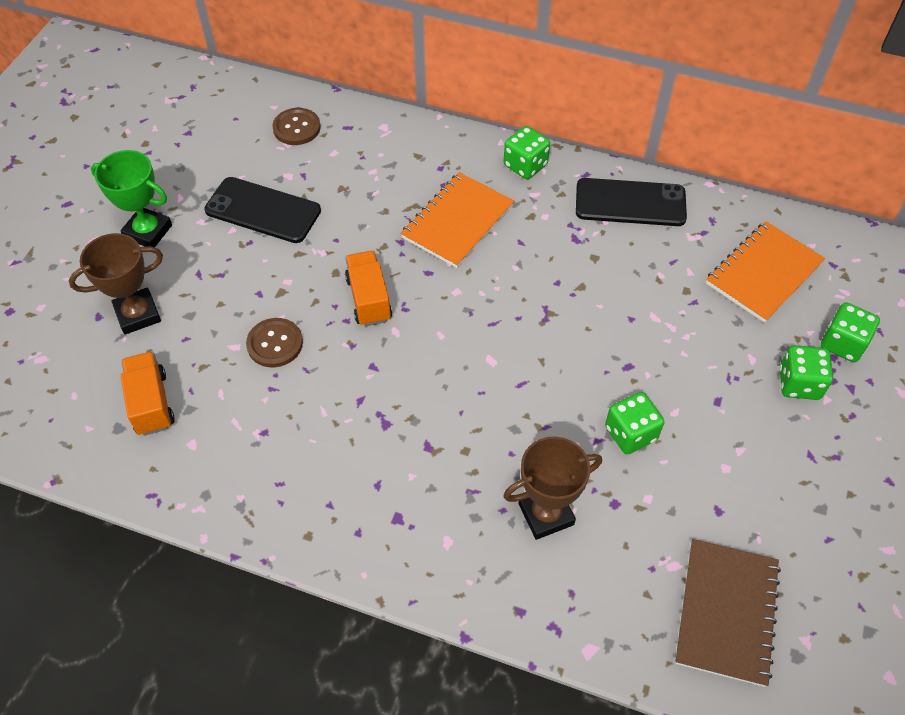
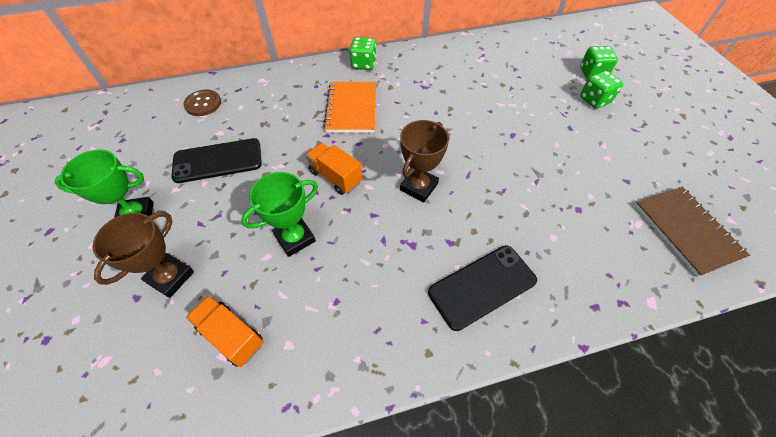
camera: 35 degrees left, 0 degrees up
brown button [246,318,303,367] -> green trophy [241,172,318,257]
brown trophy [503,436,602,540] -> brown trophy moved to [400,120,449,202]
black phone [576,178,687,226] -> black phone moved to [428,245,537,331]
green dice [605,392,664,454] -> none
orange notebook [706,221,825,323] -> none

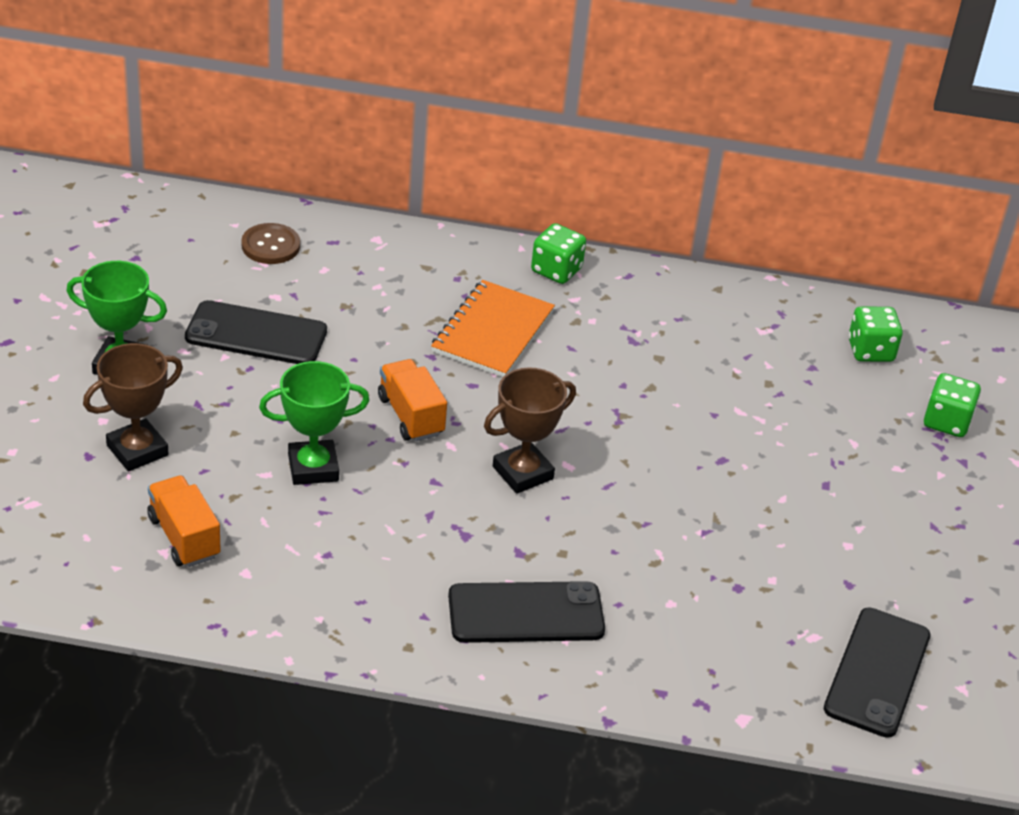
camera: 20 degrees right, 15 degrees down
green dice [580,71,623,109] -> green dice moved to [848,306,903,362]
brown notebook [635,187,750,277] -> black phone [824,608,931,738]

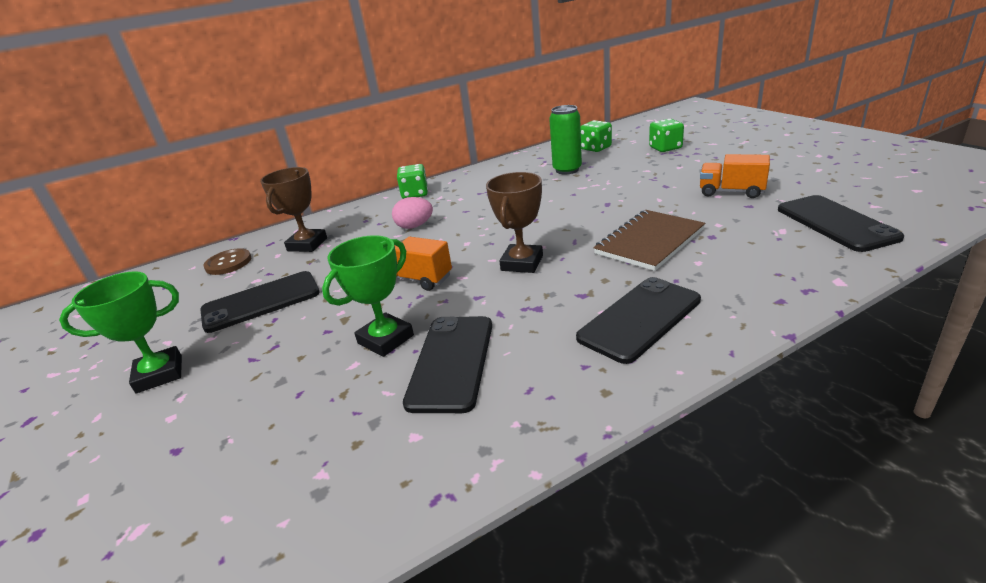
camera: 30 degrees left, 10 degrees down
brown trophy [83,343,183,471] -> brown trophy moved to [260,167,327,252]
orange truck [147,475,221,567] -> orange truck moved to [700,154,770,198]
orange notebook [431,280,555,377] -> pink egg [392,197,433,229]
none -> black phone [403,316,492,413]
none -> green can [549,105,582,174]
none -> brown notebook [593,210,705,271]

